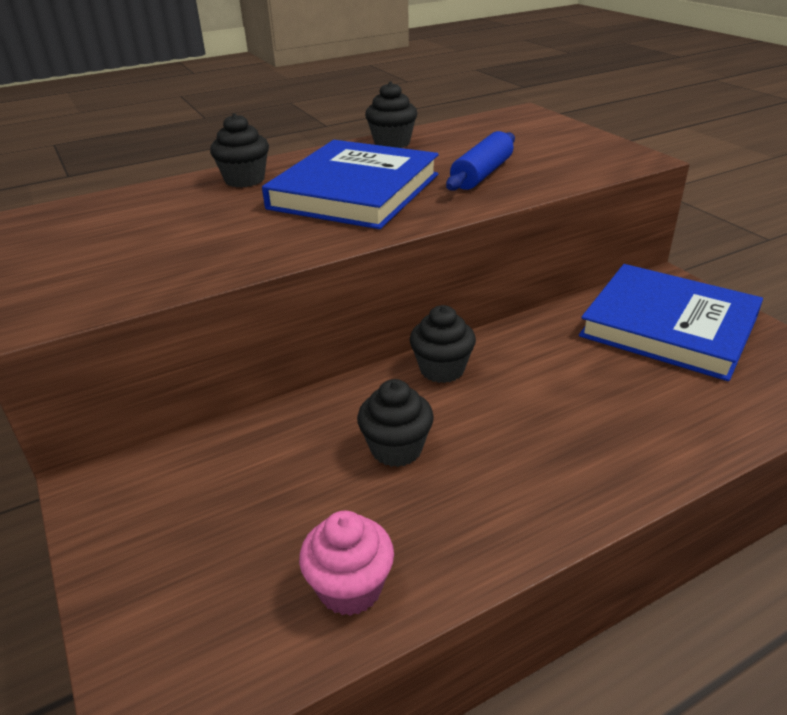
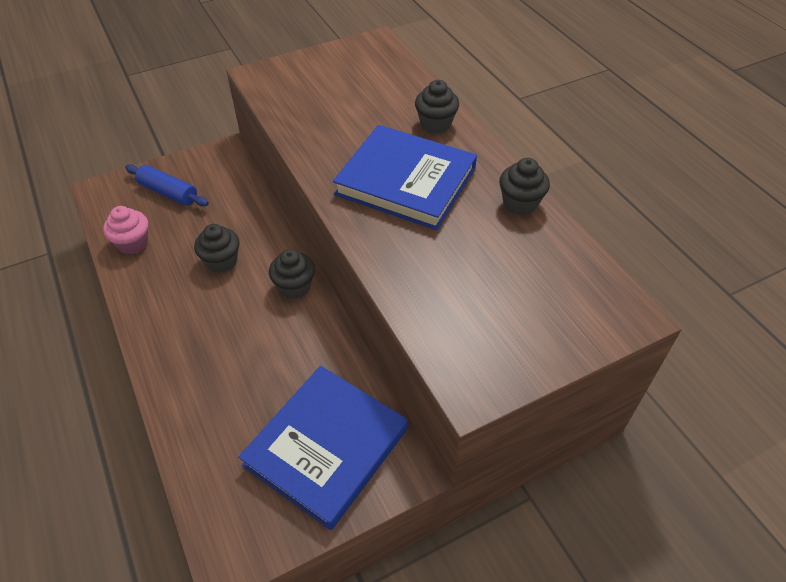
camera: 90 degrees right, 15 degrees up
blue rolling pin [446,131,515,191] -> blue rolling pin moved to [125,164,209,206]

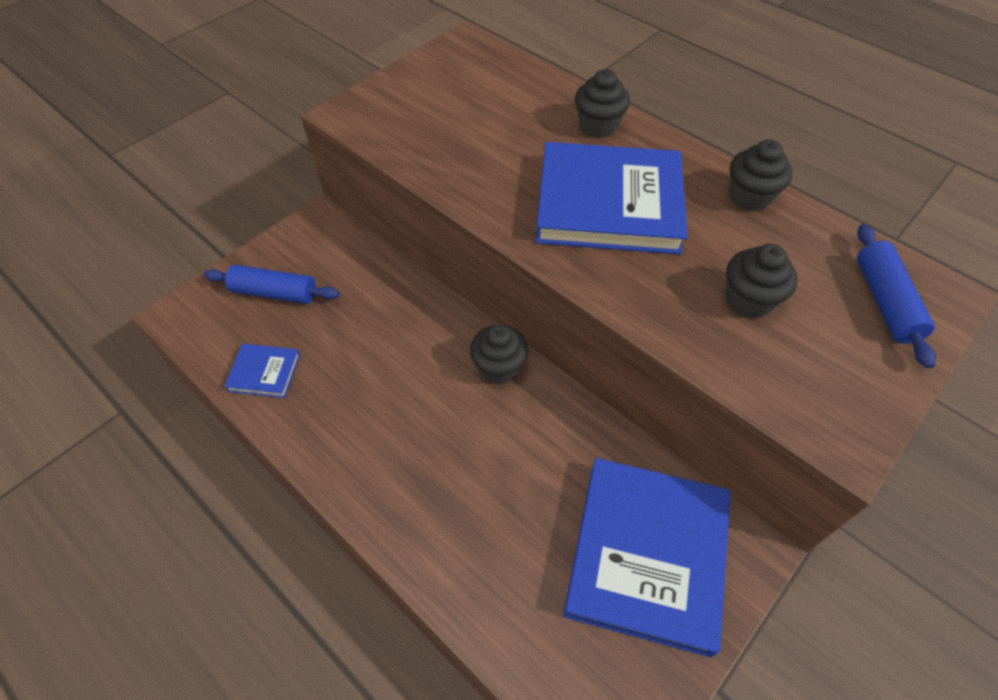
camera: 20 degrees left, 5 degrees up
pink cupcake [103,206,148,255] -> blue book [224,344,300,398]
black cupcake [194,224,240,273] -> black cupcake moved to [726,244,797,318]
none -> blue rolling pin [857,224,936,369]

